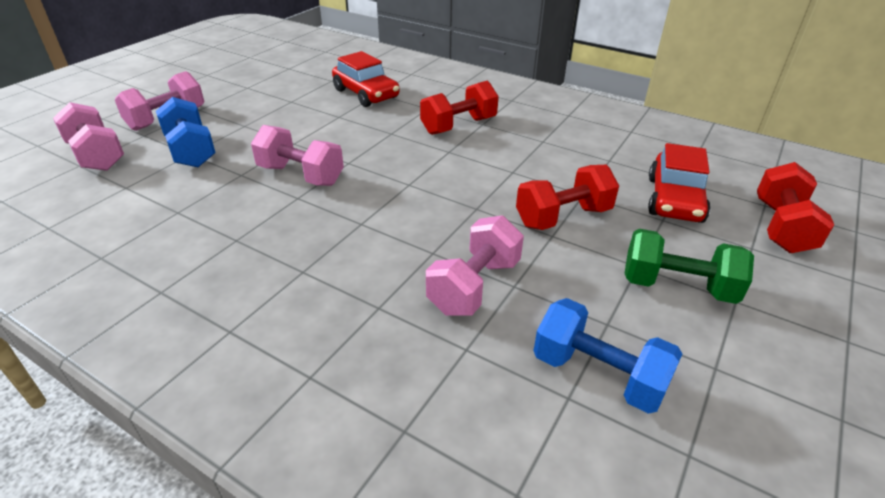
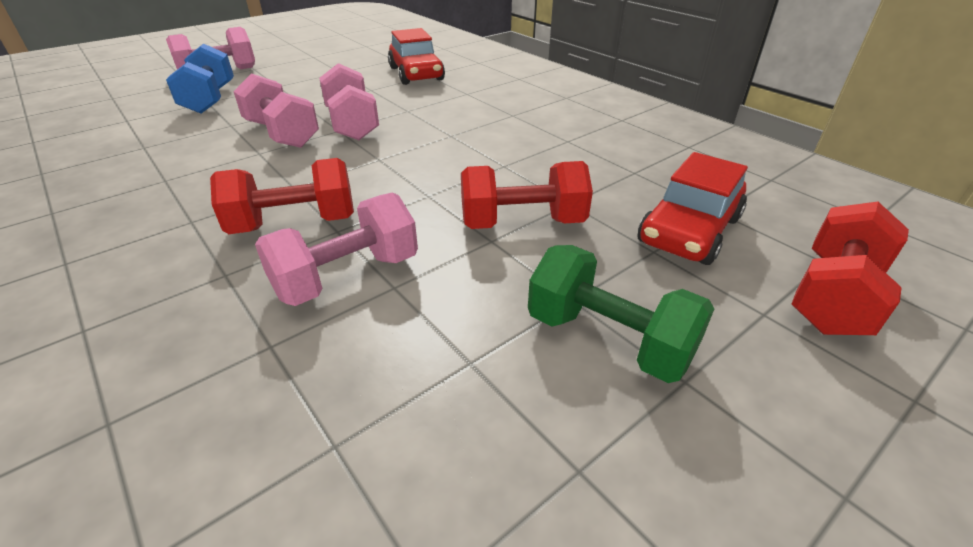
camera: 20 degrees right, 0 degrees up
pink dumbbell [53,102,124,171] -> pink dumbbell moved to [319,63,379,140]
red dumbbell [420,81,499,135] -> red dumbbell moved to [210,158,354,234]
blue dumbbell [533,298,682,414] -> none

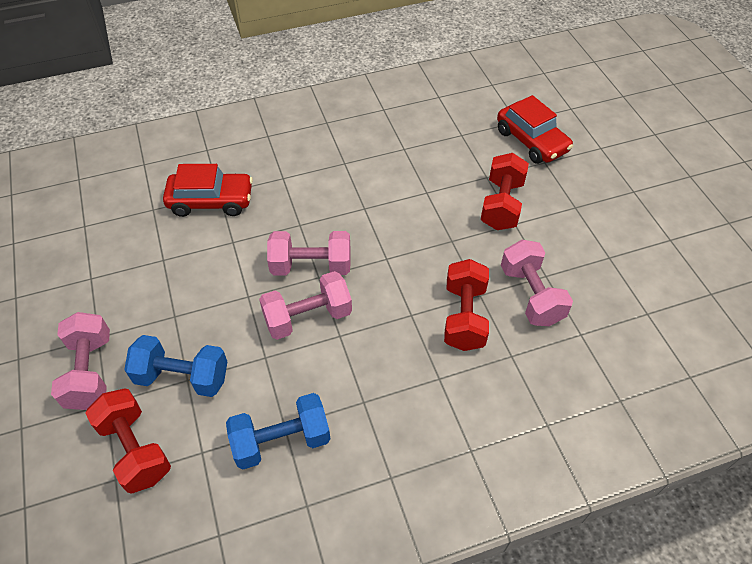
camera: 70 degrees left, 15 degrees up
green dumbbell [528,245,714,383] -> none
red dumbbell [792,202,909,335] -> red dumbbell moved to [85,388,171,494]
none -> blue dumbbell [226,393,331,469]

